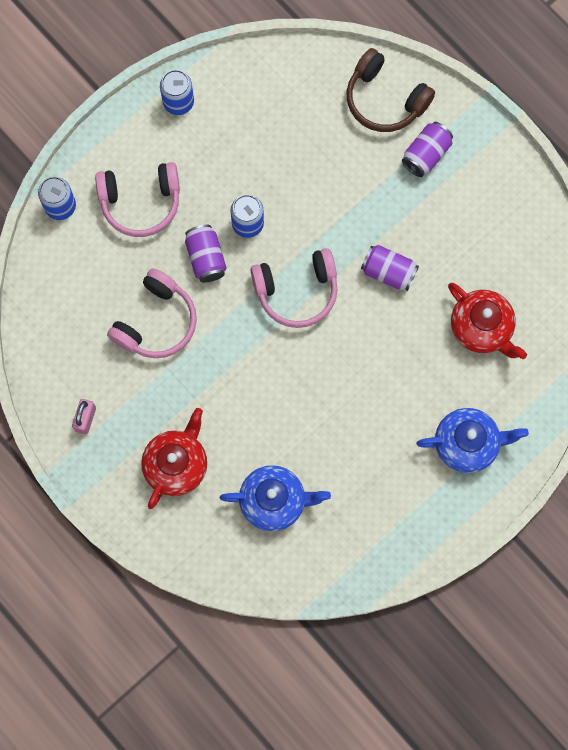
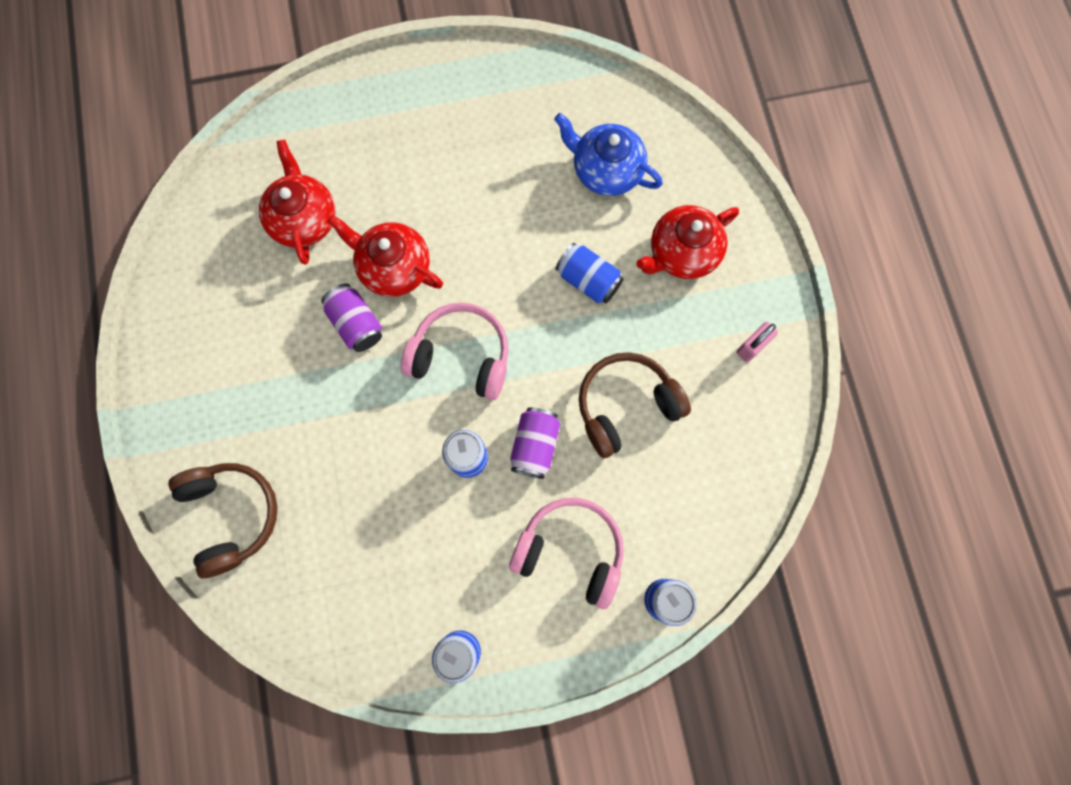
camera: 150 degrees left, 0 degrees up
pink headphones [107,268,197,358] -> brown headphones [579,352,691,458]
purple can [402,122,453,177] -> none
blue teapot [417,408,529,473] -> none
none -> red teapot [327,215,443,297]
none -> blue can [556,243,623,303]

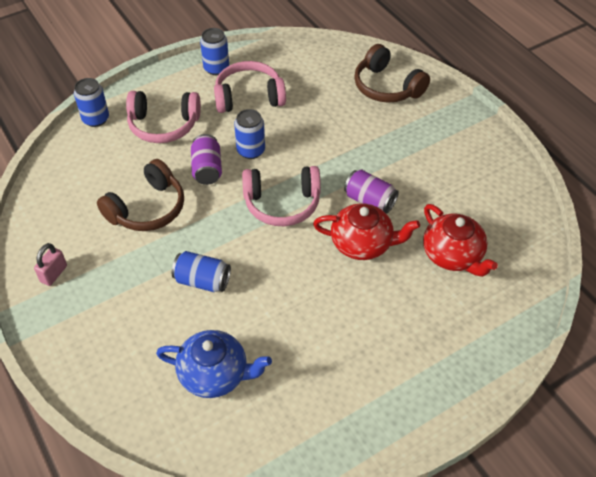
camera: 160 degrees right, 25 degrees down
red teapot [636,205,739,279] -> none
none -> pink headphones [214,61,286,113]

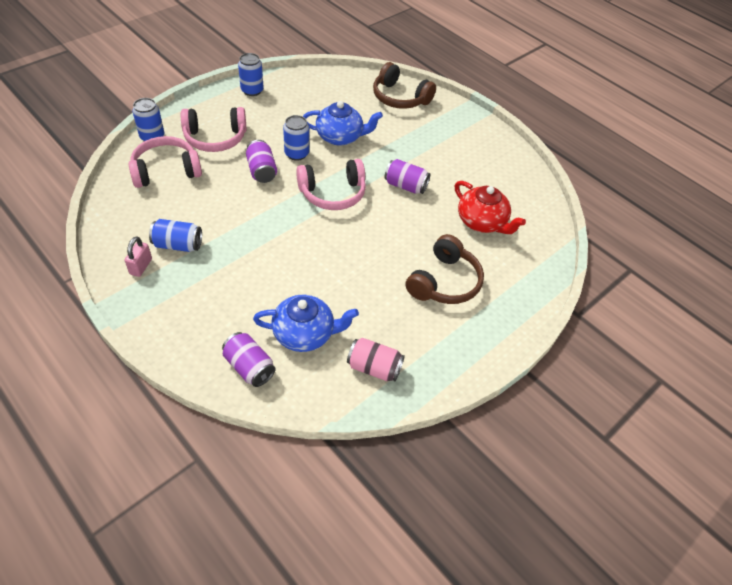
camera: 15 degrees left, 0 degrees up
brown headphones [97,159,184,231] -> brown headphones moved to [406,234,484,304]
blue can [172,251,231,292] -> blue can moved to [149,219,202,252]
pink headphones [214,61,286,113] -> pink headphones moved to [128,136,202,188]
red teapot [313,203,420,260] -> none
none -> purple can [222,332,276,387]
none -> blue teapot [303,101,383,146]
none -> pink can [347,338,405,381]

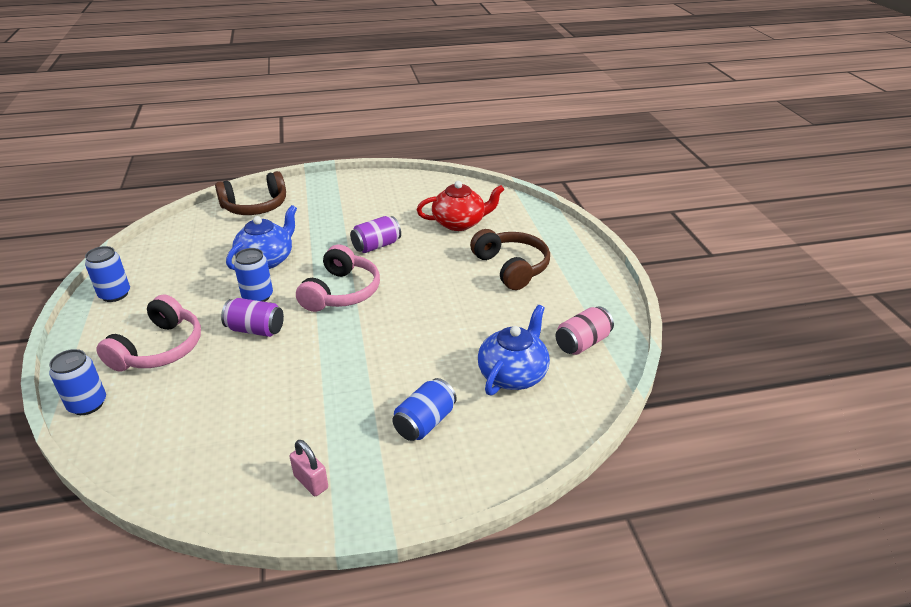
camera: 55 degrees left, 15 degrees down
pink headphones [128,136,202,188] -> none
blue can [149,219,202,252] -> blue can moved to [392,378,456,441]
purple can [222,332,276,387] -> none

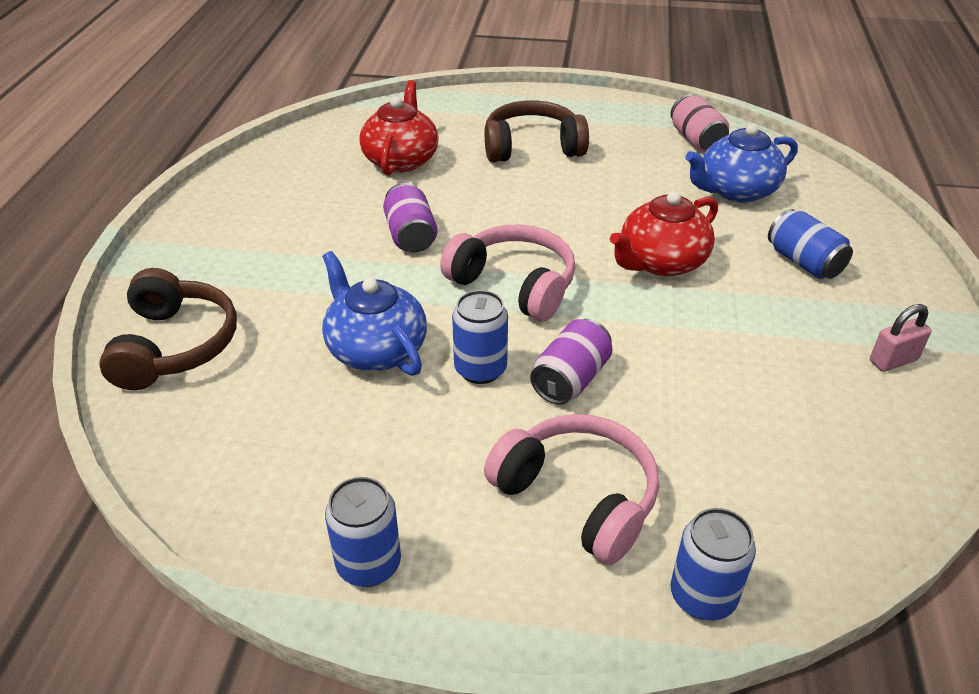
camera: 70 degrees left, 5 degrees up
blue teapot [478,305,550,396] -> blue teapot turned 75 degrees counterclockwise [685,124,798,203]
none -> red teapot [610,191,718,276]

